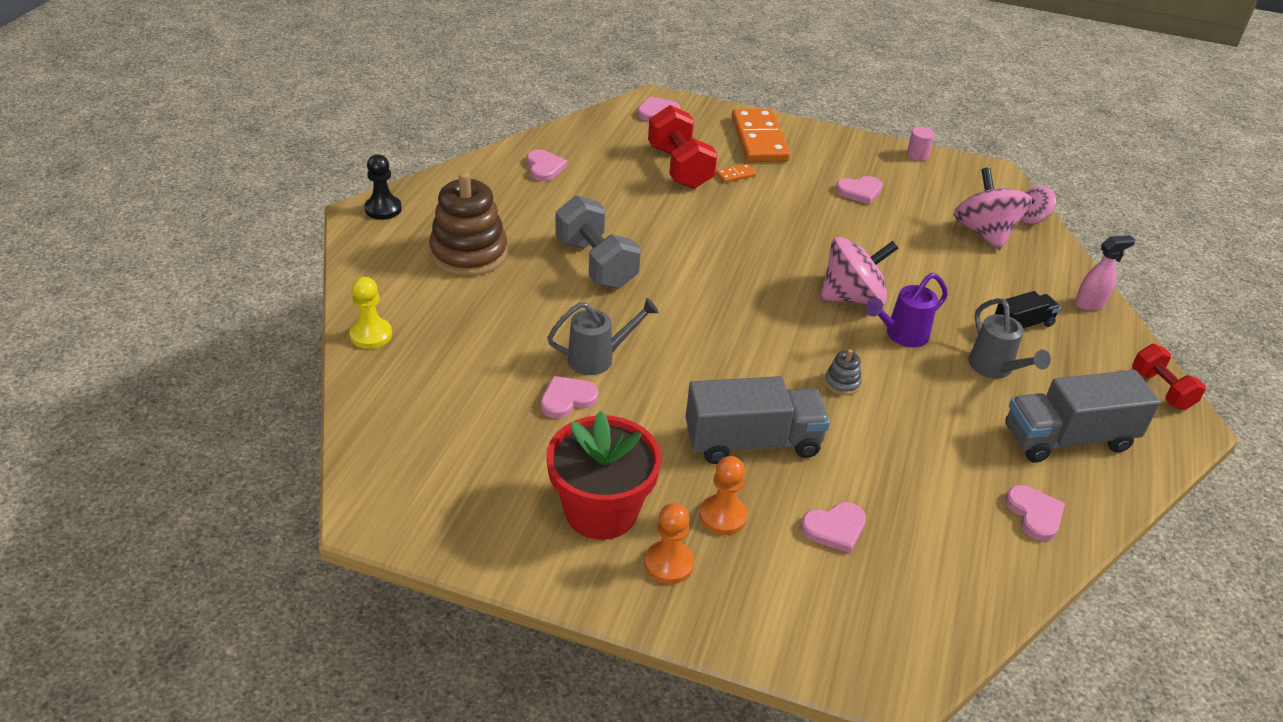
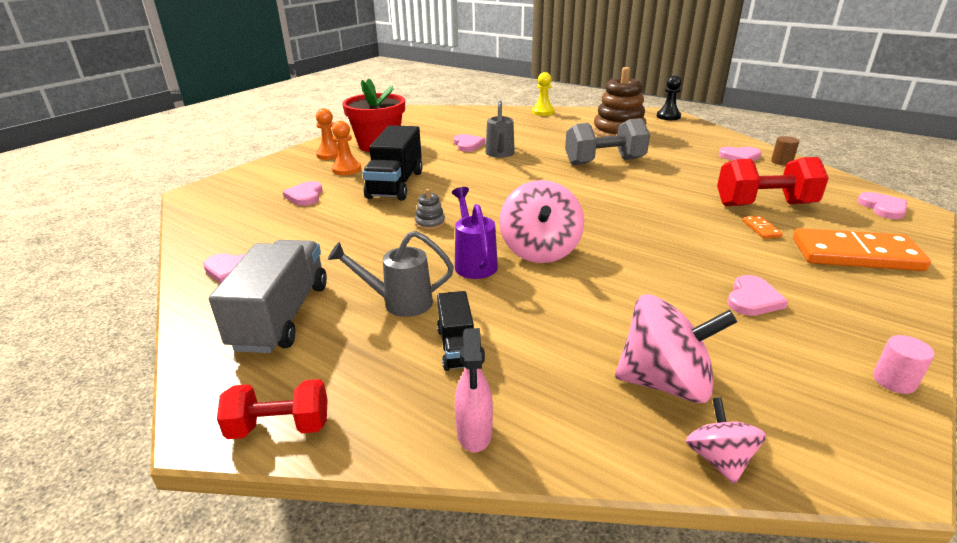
camera: 110 degrees right, 10 degrees down
grey truck [686,376,830,464] -> black truck [362,125,423,201]
pink heart [835,176,883,204] -> pink heart turned 150 degrees counterclockwise [728,275,788,316]
none -> brown cylinder [771,136,799,166]

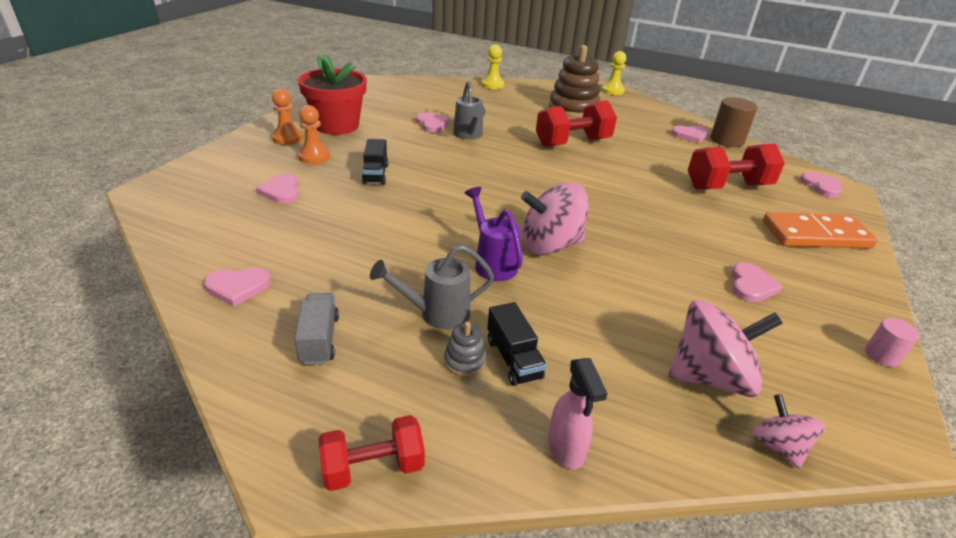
camera: 15 degrees left, 5 degrees up
grey truck [209,240,327,353] -> grey truck [294,293,339,365], size x0.55
black truck [362,125,423,201] -> black truck [362,139,388,185], size x0.55
grey stacking toy [415,189,445,230] -> grey stacking toy moved to [444,322,487,377]
pink spinning top [499,180,584,263] -> pink spinning top turned 90 degrees clockwise [521,182,589,255]
grey dumbbell [565,118,650,165] -> red dumbbell [536,100,617,147]
black pawn [657,75,682,120] -> yellow pawn [601,51,626,95]
orange domino [742,216,783,239] -> none
brown cylinder [771,136,799,166] -> brown cylinder [710,97,757,147], size x1.79

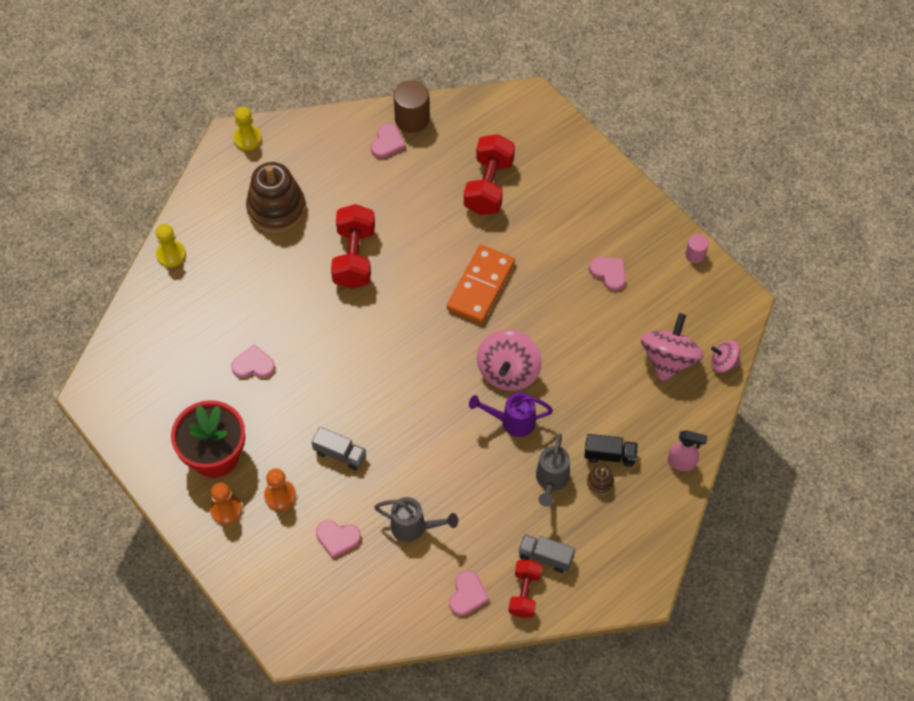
camera: 60 degrees left, 25 degrees up
red dumbbell [318,415,425,491] -> red dumbbell moved to [509,560,542,618]
black truck [362,139,388,185] -> grey truck [312,427,366,471]
grey stacking toy [444,322,487,377] -> brown stacking toy [587,465,614,495]
grey watering can [453,81,486,139] -> grey watering can moved to [374,497,458,542]
orange domino [763,212,877,248] -> orange domino moved to [447,245,515,324]
pink heart [799,172,842,198] -> none

